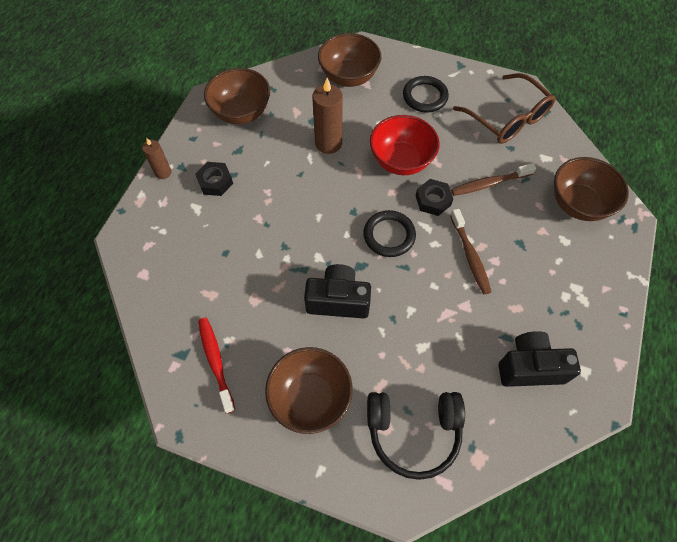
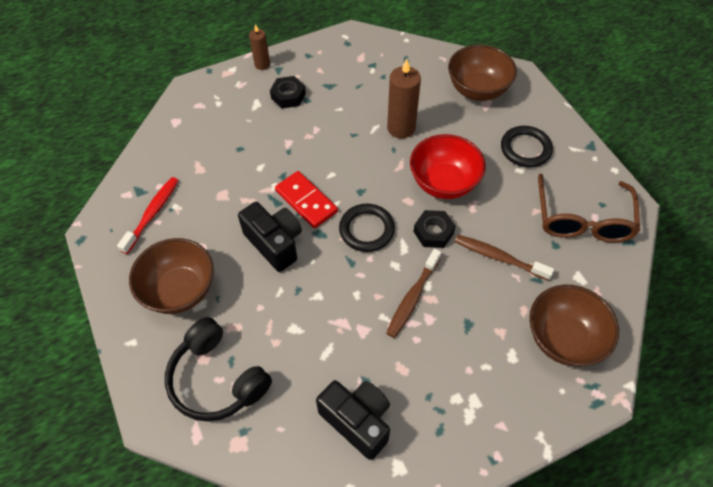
camera: 45 degrees right, 5 degrees down
brown bowl [204,68,270,124] -> none
none -> red domino [275,171,338,228]

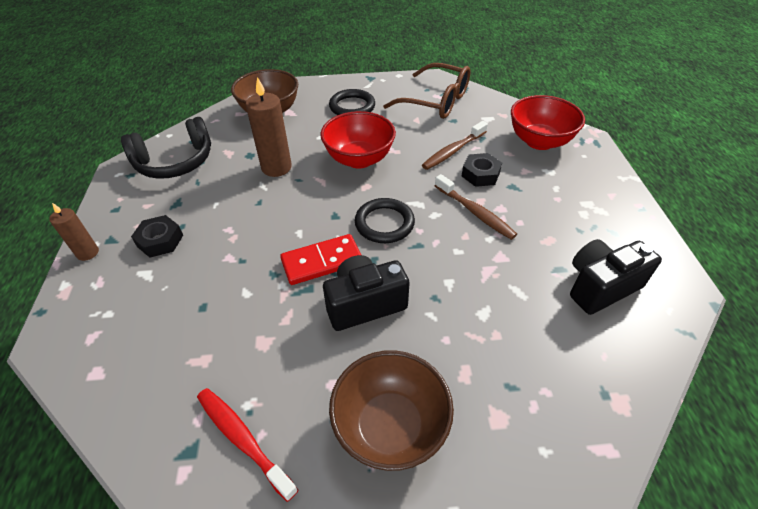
camera: 70 degrees left, 10 degrees down
black headphones [165,317,272,422] -> black headphones moved to [121,117,211,179]
black nut [414,210,456,248] -> black nut moved to [462,153,502,187]
brown bowl [529,285,619,366] -> red bowl [511,95,585,150]

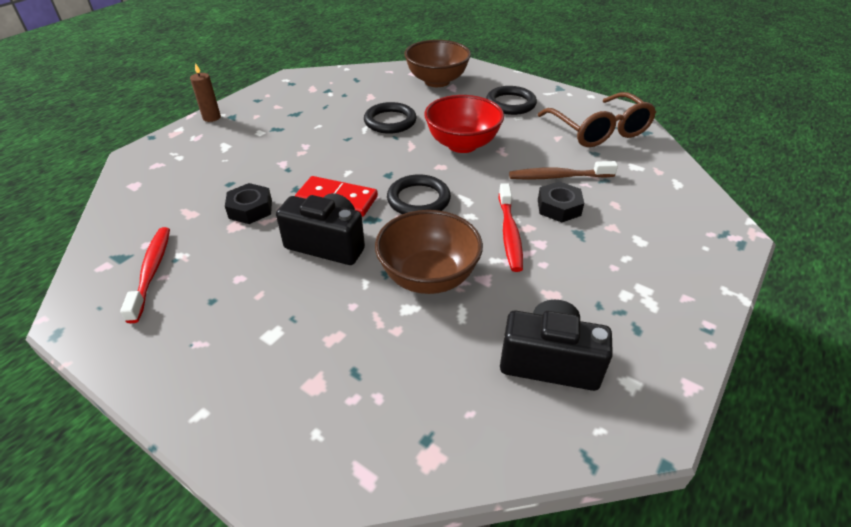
camera: 40 degrees right, 5 degrees down
black headphones [121,117,211,179] -> none
black nut [131,215,183,258] -> black nut moved to [225,183,272,224]
brown candle [246,77,292,177] -> black ring [364,102,417,134]
brown bowl [329,350,454,471] -> brown bowl moved to [375,210,483,294]
brown toothbrush [435,174,517,240] -> red toothbrush [499,183,523,272]
red bowl [511,95,585,150] -> none

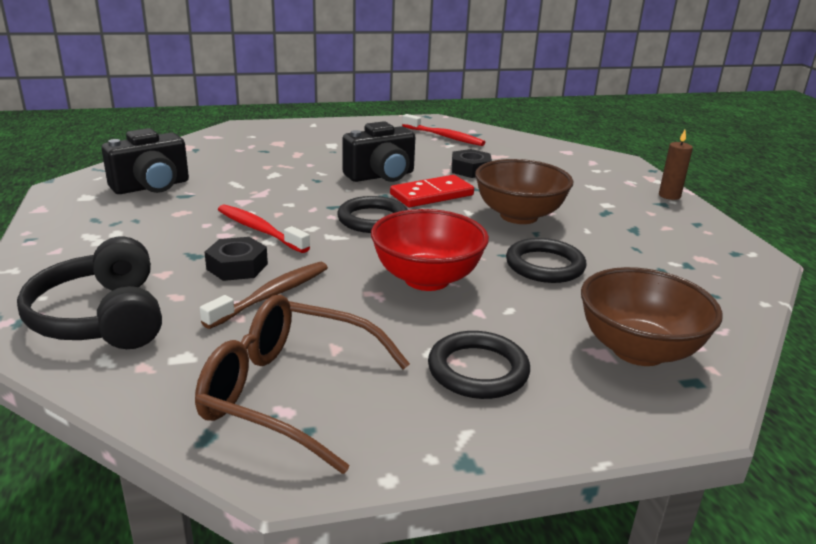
camera: 130 degrees right, 15 degrees down
brown bowl [375,210,483,294] -> brown bowl moved to [475,159,573,224]
none -> black headphones [17,237,162,349]

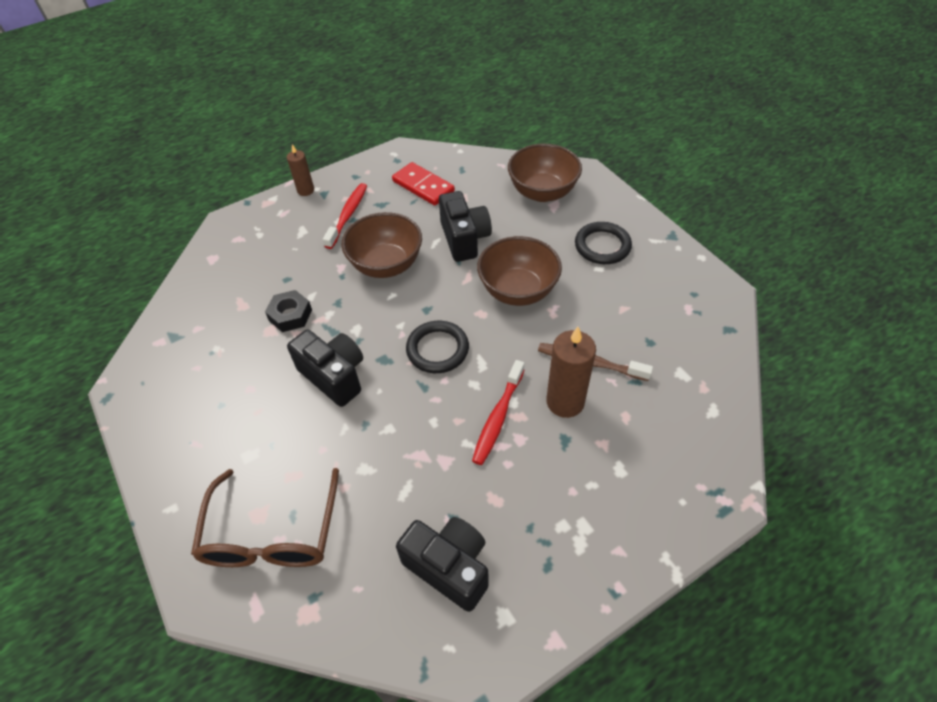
camera: 105 degrees left, 25 degrees up
black headphones [17,237,162,349] -> none
brown glasses [195,294,410,474] -> brown glasses moved to [191,468,339,567]
black nut [205,237,268,281] -> brown candle [546,327,596,418]
red bowl [371,209,489,291] -> brown bowl [477,236,562,306]
red domino [390,175,474,207] -> red domino moved to [392,162,455,206]
red toothbrush [402,114,485,146] -> red toothbrush moved to [323,183,367,249]
black ring [506,238,587,283] -> black camera [439,191,492,262]

